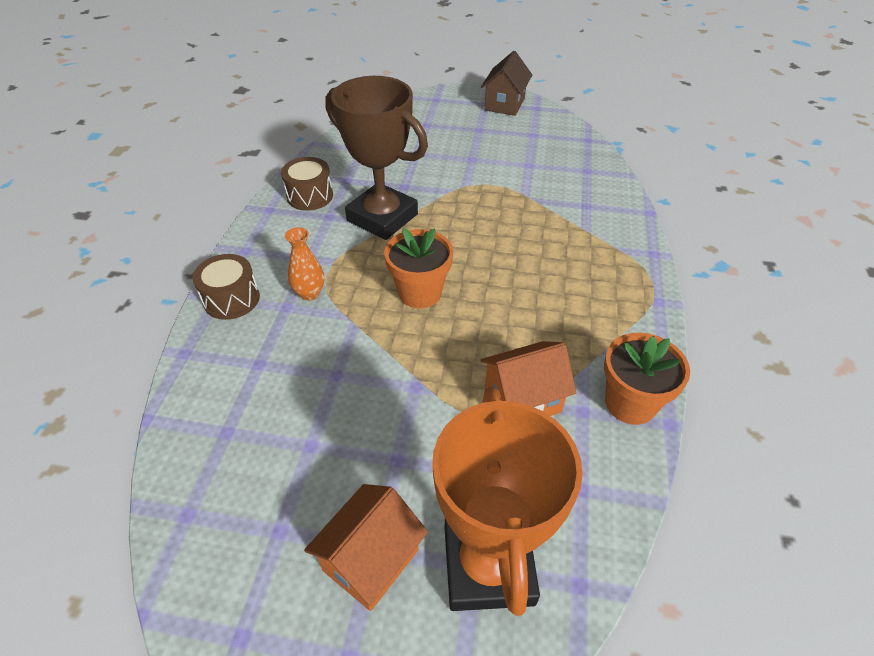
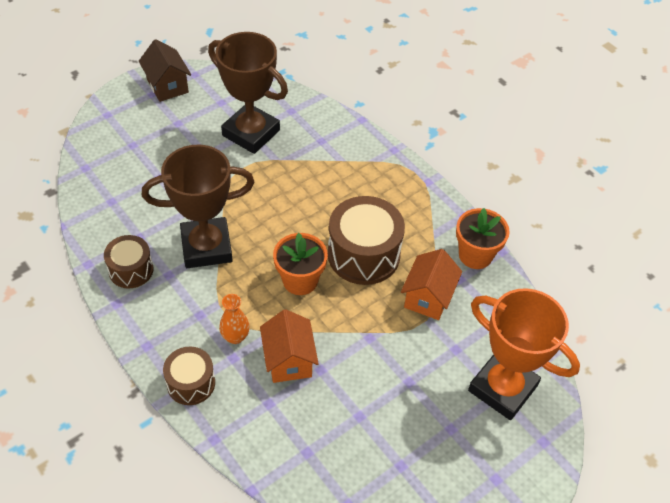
camera: 50 degrees left, 5 degrees up
orange house [304,484,428,611] -> orange house moved to [260,309,319,383]
none -> brown trophy [208,32,288,154]
none -> brown drum [328,196,405,285]

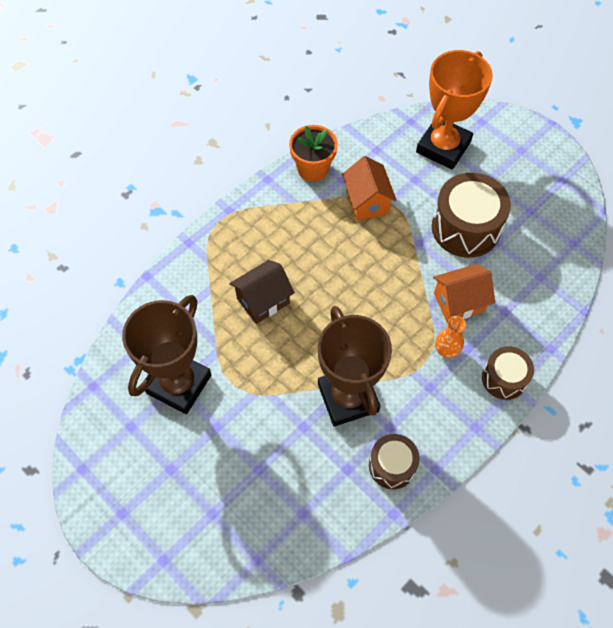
camera: 95 degrees left, 10 degrees up
brown house [139,39,191,102] -> brown house moved to [229,260,295,324]
orange flower pot [273,233,328,295] -> none
brown drum [328,196,405,285] -> brown drum moved to [432,173,511,258]
orange house [401,249,462,320] -> orange house turned 60 degrees clockwise [342,156,397,221]

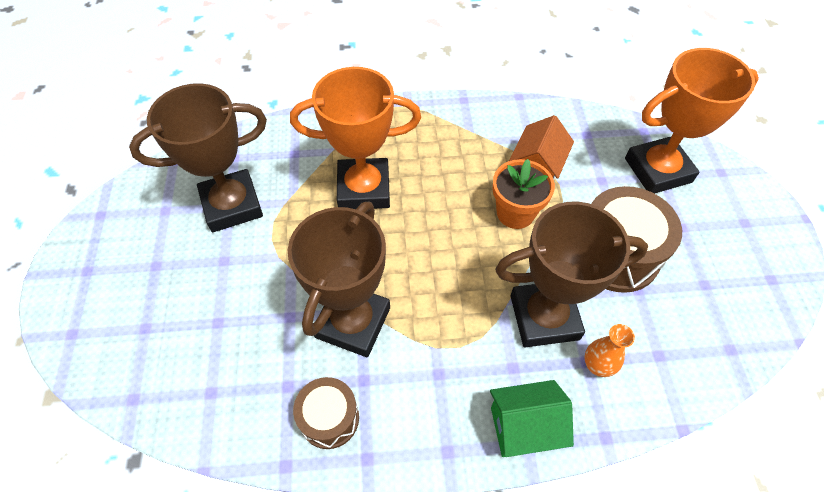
camera: 40 degrees right, 5 degrees down
brown house [229,260,295,324] -> orange trophy [290,67,421,209]
orange flower pot [289,125,338,182] -> orange flower pot moved to [492,159,555,229]
orange house [433,264,495,323] -> brown trophy [495,202,648,347]
orange vase [435,316,466,358] -> orange vase moved to [585,324,635,377]
brown drum [482,346,534,400] -> green house [490,380,574,457]

